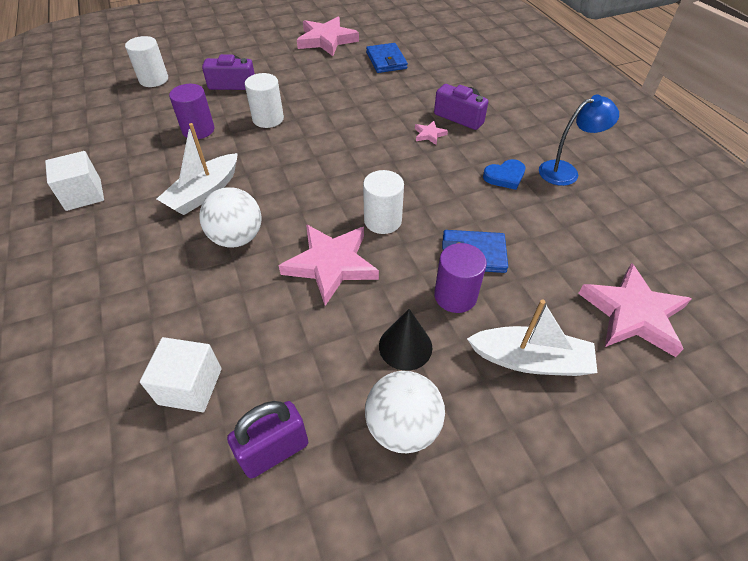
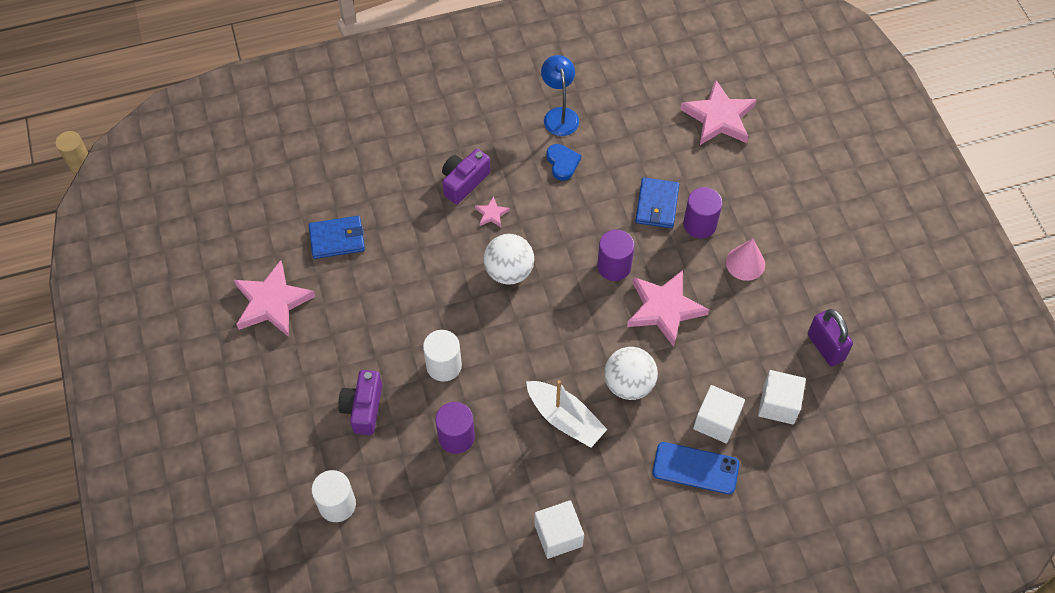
camera: 85 degrees left, 10 degrees up
white cylinder [363,170,404,234] -> purple cylinder [597,230,634,281]
white ball [365,371,445,453] -> white ball moved to [484,234,534,285]
black cone [379,309,432,371] -> pink cone [726,239,765,281]
white boat [467,299,597,376] -> none
none -> blue phone [652,442,739,494]
none -> white cube [693,385,745,444]

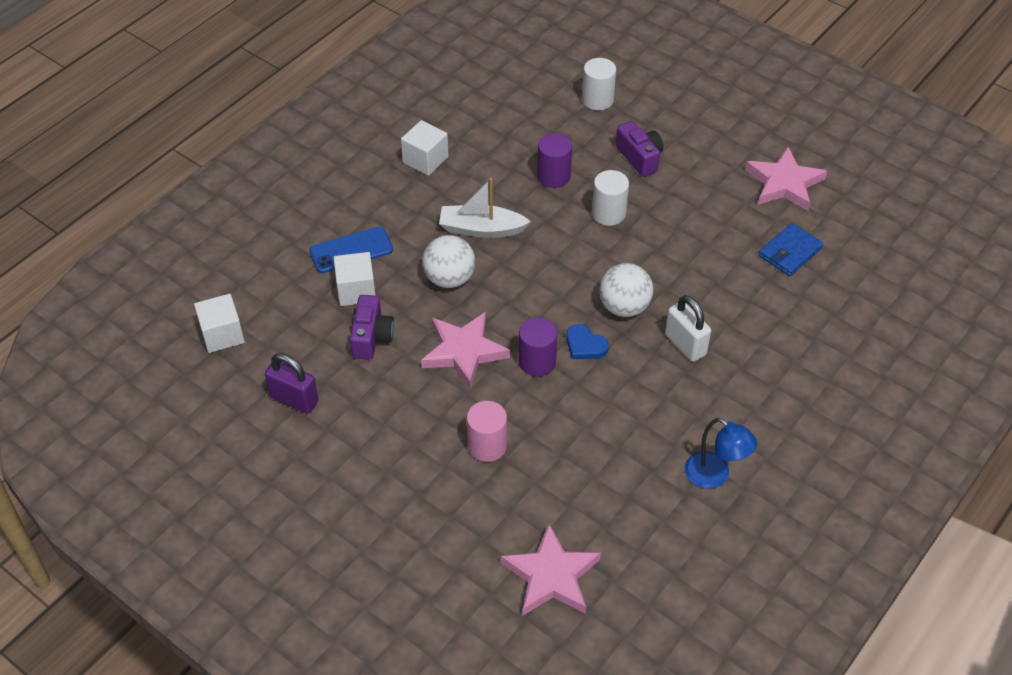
camera: 145 degrees right, 10 degrees down
purple camera [442,149,490,204] -> purple camera moved to [350,295,394,360]
pink star [475,196,510,227] -> white padlock [665,295,711,362]
blue heart [546,144,581,181] -> blue heart moved to [566,324,609,359]
blue wallet [635,177,679,228] -> none
purple cylinder [683,187,722,238] -> pink cylinder [467,401,507,462]
pink cone [726,239,765,281] -> none
white cube [758,370,806,424] -> white cube moved to [194,294,245,353]

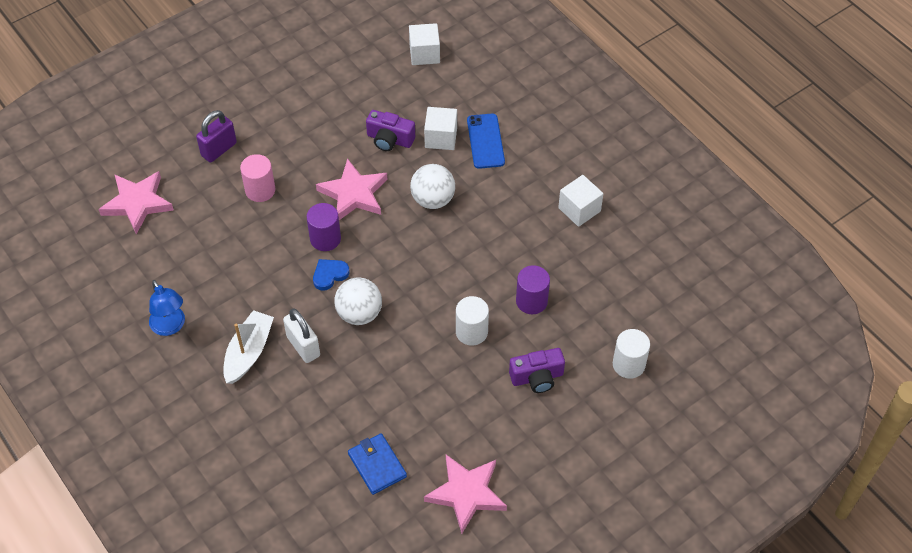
camera: 105 degrees right, 5 degrees up
purple padlock [265,353,319,414] -> purple padlock moved to [196,110,237,162]
white boat [439,178,531,238] -> white boat moved to [223,310,274,384]
white padlock [665,295,711,362] -> white padlock turned 75 degrees clockwise [283,309,320,363]
blue lamp [685,418,757,489] -> blue lamp turned 90 degrees counterclockwise [149,280,185,336]

